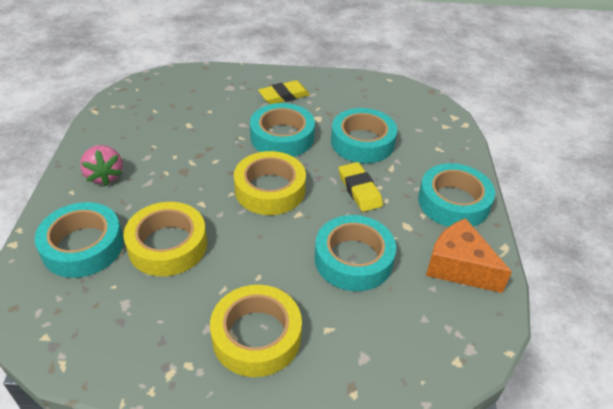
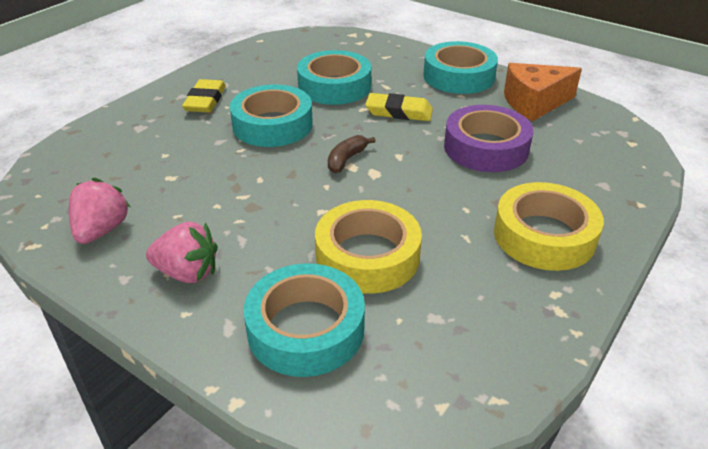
camera: 55 degrees left, 5 degrees down
yellow tape [234,151,306,215] -> brown banana [328,135,376,173]
turquoise tape [315,215,396,291] -> purple tape [444,105,533,172]
none -> pink strawberry [69,178,130,244]

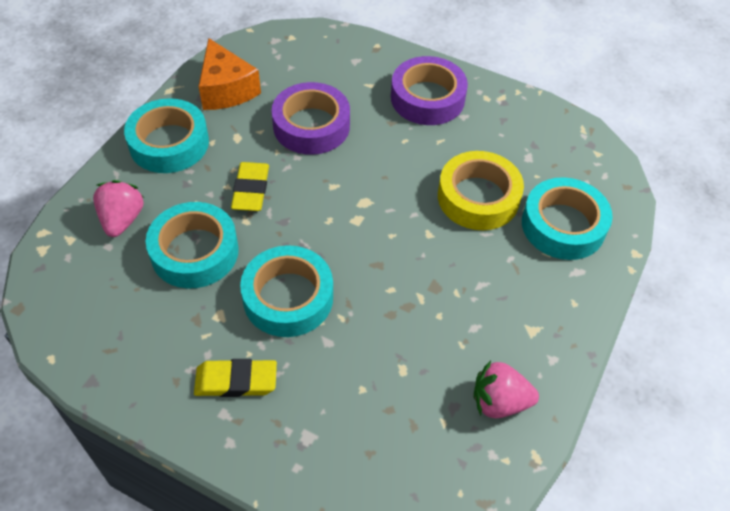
camera: 100 degrees left, 15 degrees up
pink strawberry [146,222,218,283] -> pink strawberry moved to [93,180,144,237]
brown banana [328,135,376,173] -> none
yellow tape [494,182,604,271] -> purple tape [391,56,468,125]

